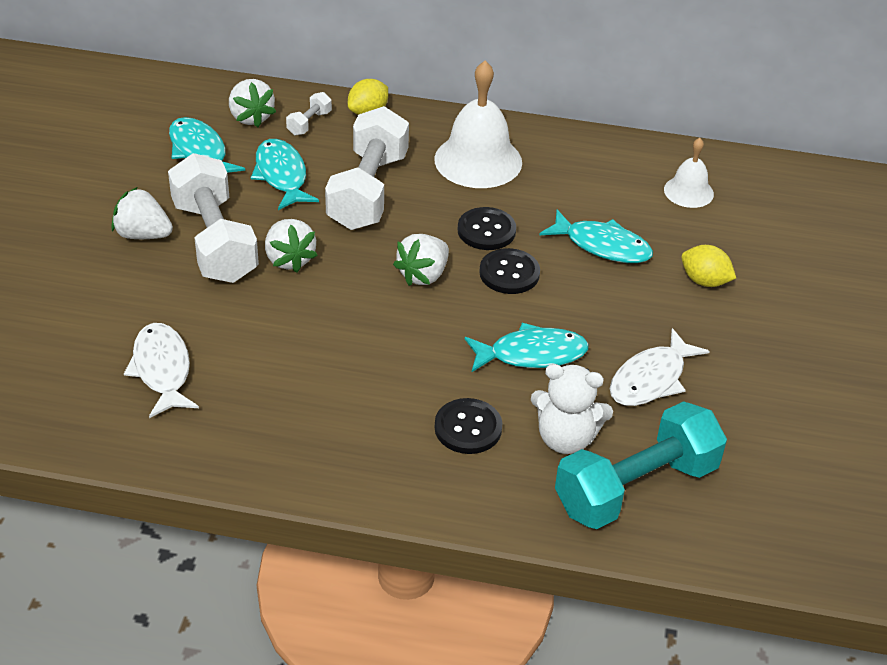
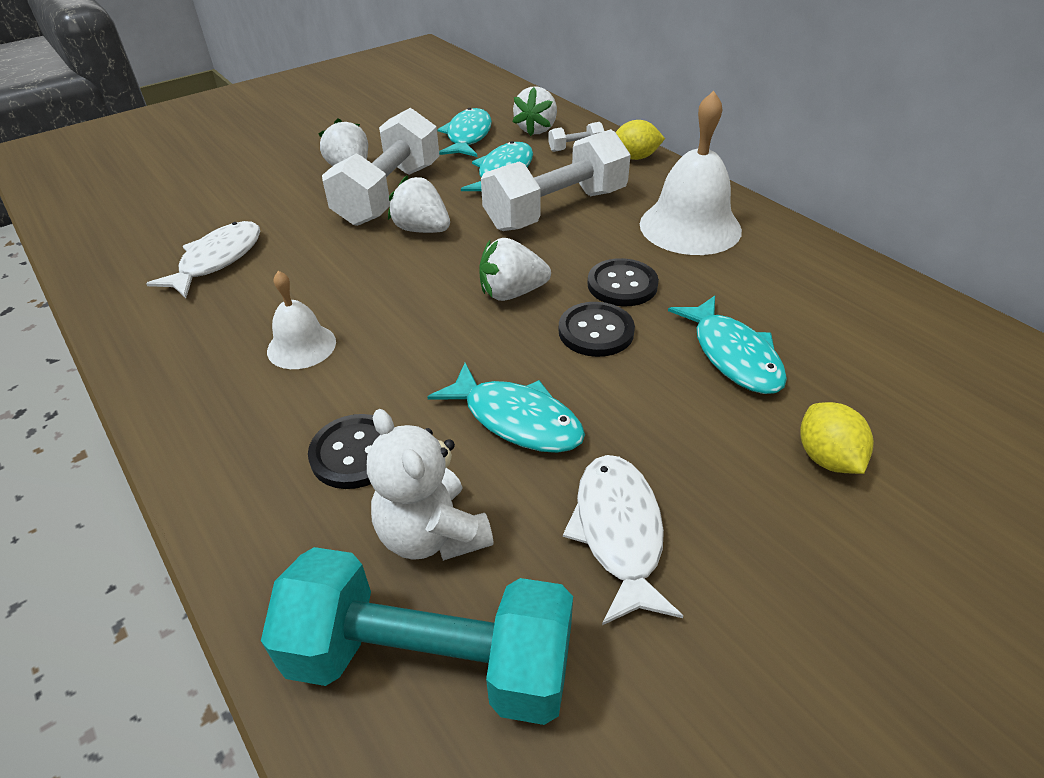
camera: 45 degrees right, 0 degrees up
white strawberry [265,219,318,273] -> white strawberry turned 105 degrees clockwise [388,176,450,233]
white fish [610,328,710,406] -> white fish turned 90 degrees clockwise [563,455,683,625]
white bell [664,138,714,208] -> white bell moved to [267,271,336,369]

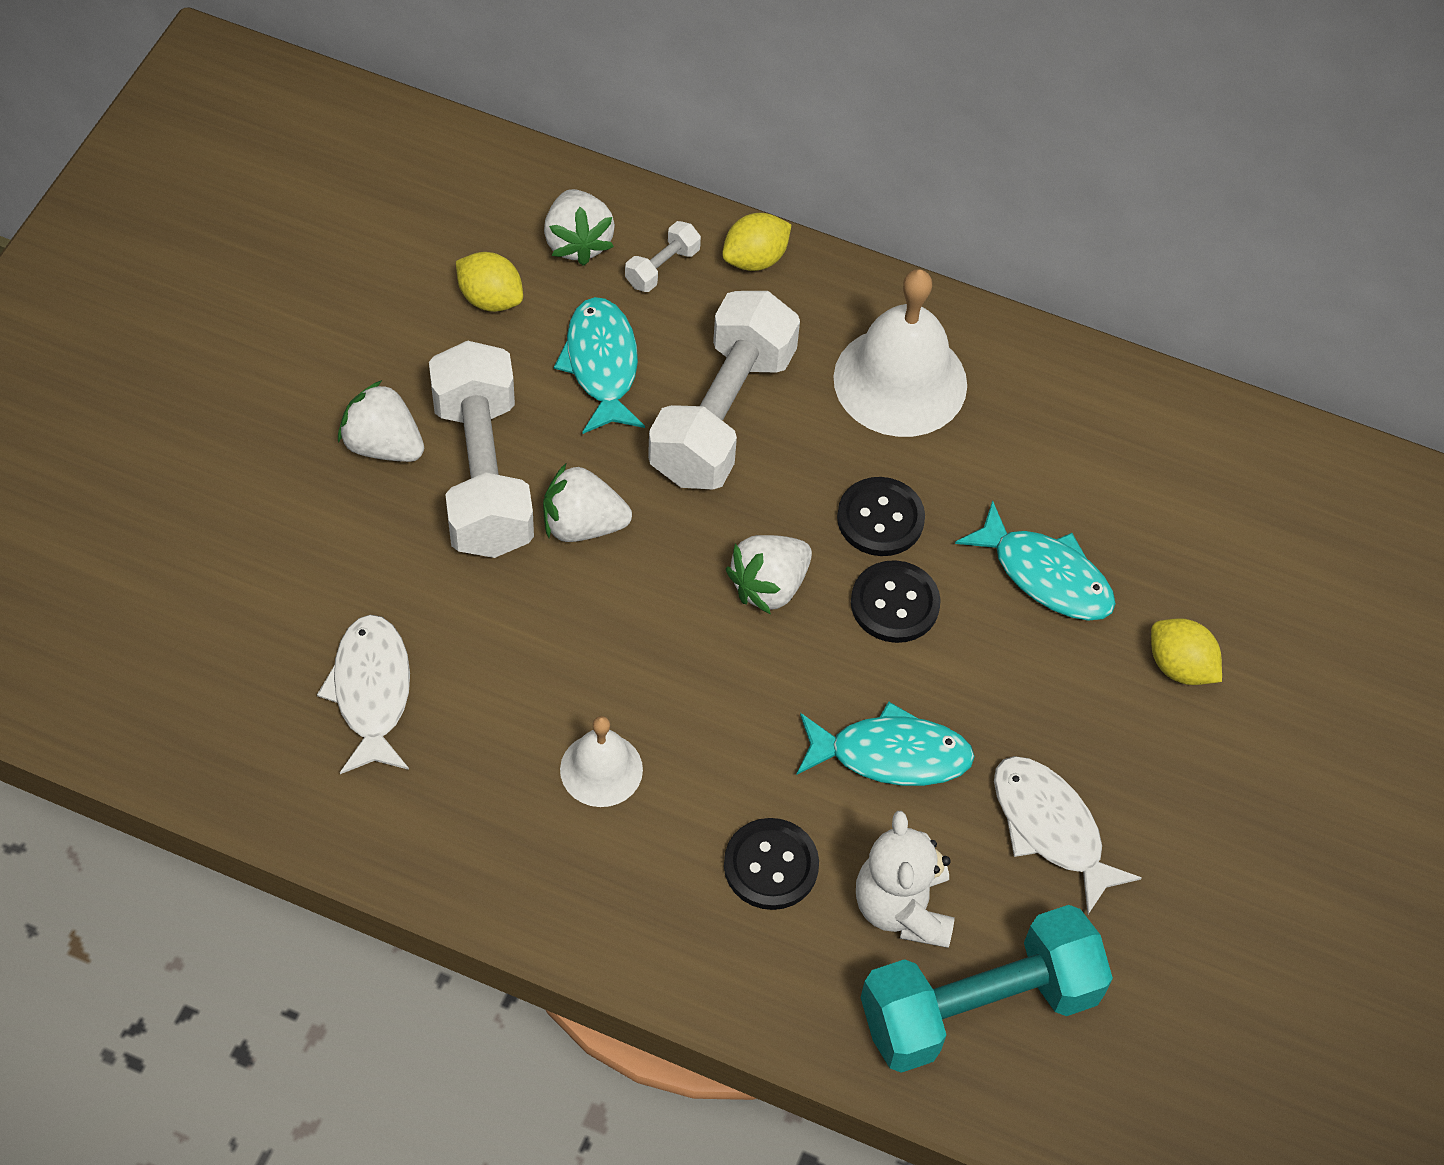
camera: 35 degrees left, 15 degrees up
white teddy bear [367,409,494,561] -> white teddy bear turned 60 degrees clockwise [856,811,955,948]
turquoise fish [437,108,492,157] -> yellow lemon [456,252,523,312]

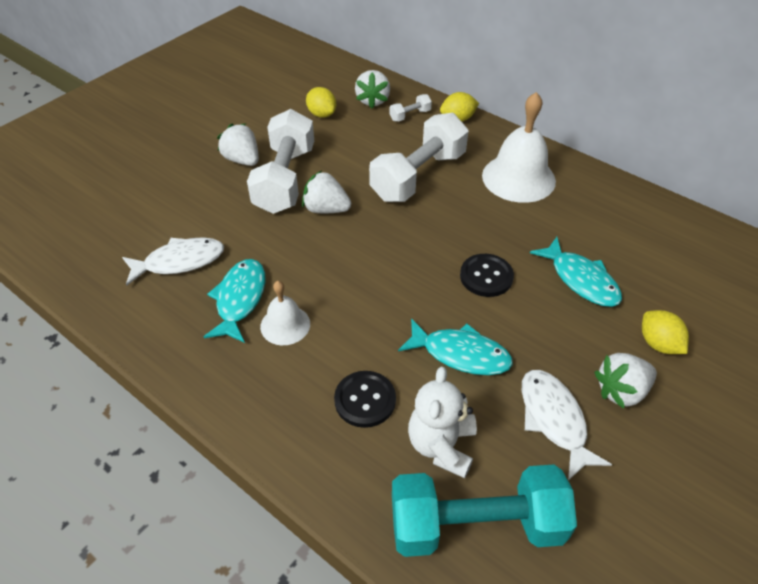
camera: 20 degrees right, 10 degrees down
white fish [317,615,410,774] -> white fish turned 60 degrees clockwise [122,237,224,286]
turquoise fish [554,297,645,434] -> turquoise fish moved to [204,259,266,343]
white strawberry [726,535,812,614] -> white strawberry moved to [594,353,657,409]
black button [837,477,925,556] -> none

